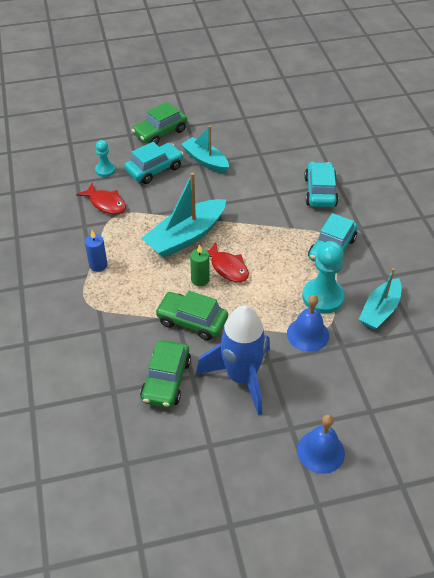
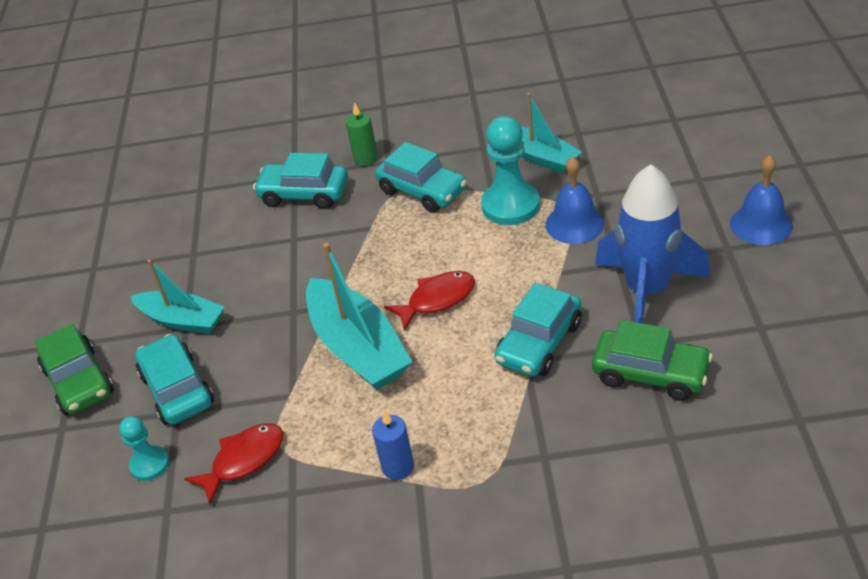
camera: 75 degrees left, 5 degrees down
green car [155,291,228,341] -> turquoise car [494,283,582,377]
turquoise boat [181,126,229,173] -> turquoise boat turned 120 degrees counterclockwise [130,259,225,334]
green candle [190,244,210,286] -> green candle moved to [346,102,378,166]

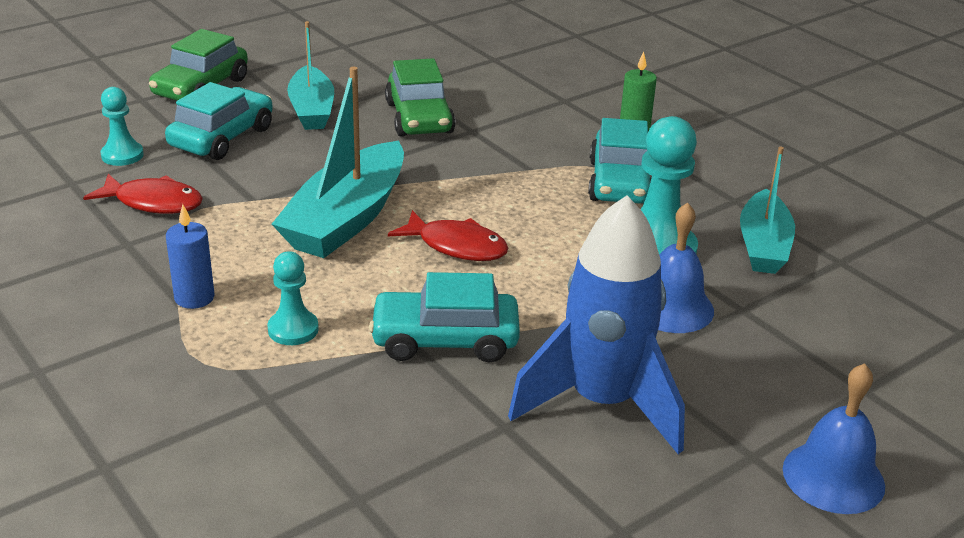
camera: 50 degrees right, 10 degrees down
turquoise car [253,153,348,209] -> none
green car [592,320,713,401] -> green car moved to [385,58,456,137]
none -> turquoise pawn [267,251,319,345]

